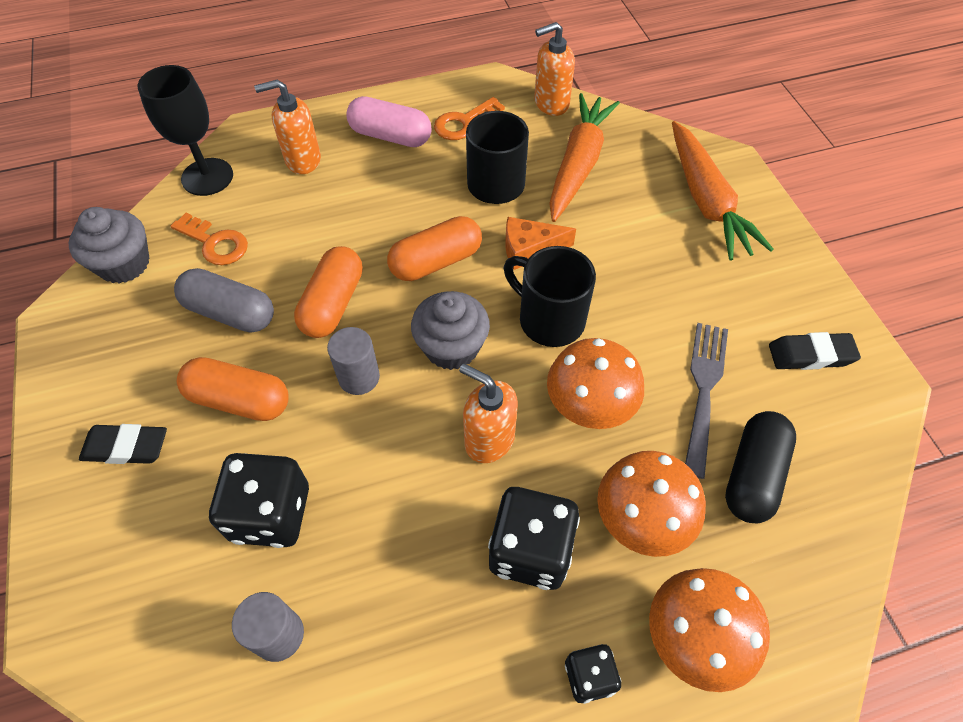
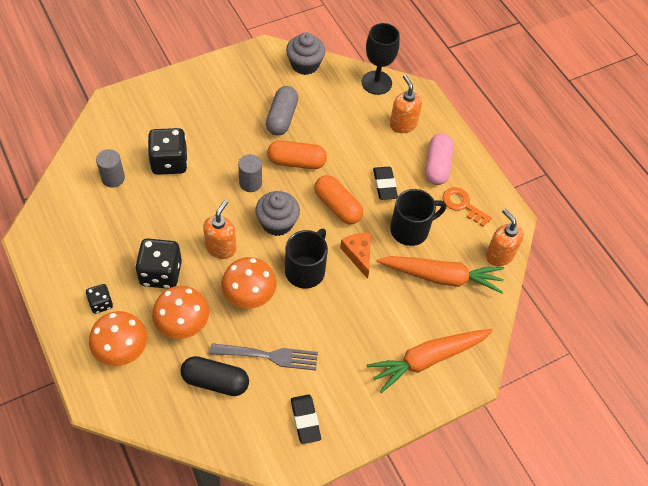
camera: 75 degrees right, 0 degrees up
black eraser [79,424,167,464] -> black eraser moved to [373,167,398,200]
orange key [171,213,248,265] -> none
orange capsule [177,357,288,421] -> none

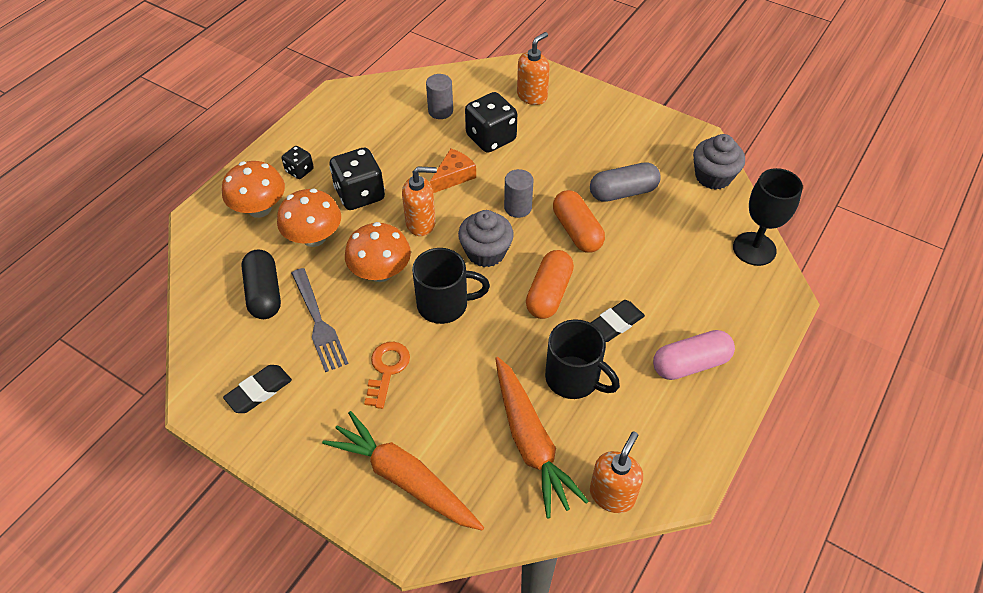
camera: 65 degrees right, 5 degrees down
orange cheese [340,233,371,279] -> orange cheese moved to [430,149,476,193]
orange soap dispenser [390,75,422,133] -> orange soap dispenser moved to [517,32,550,105]
orange key [443,187,492,227] -> orange key moved to [364,342,410,409]

